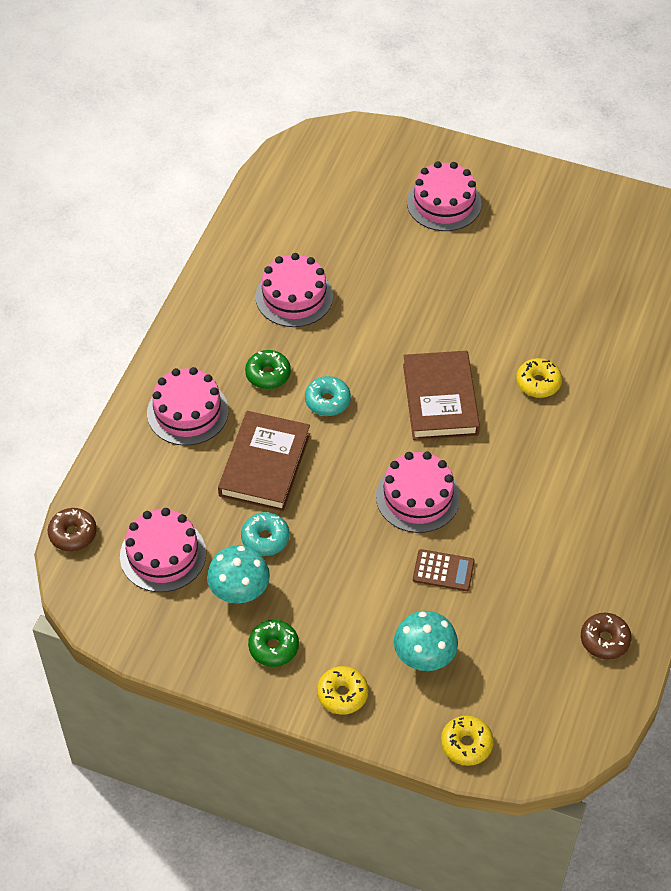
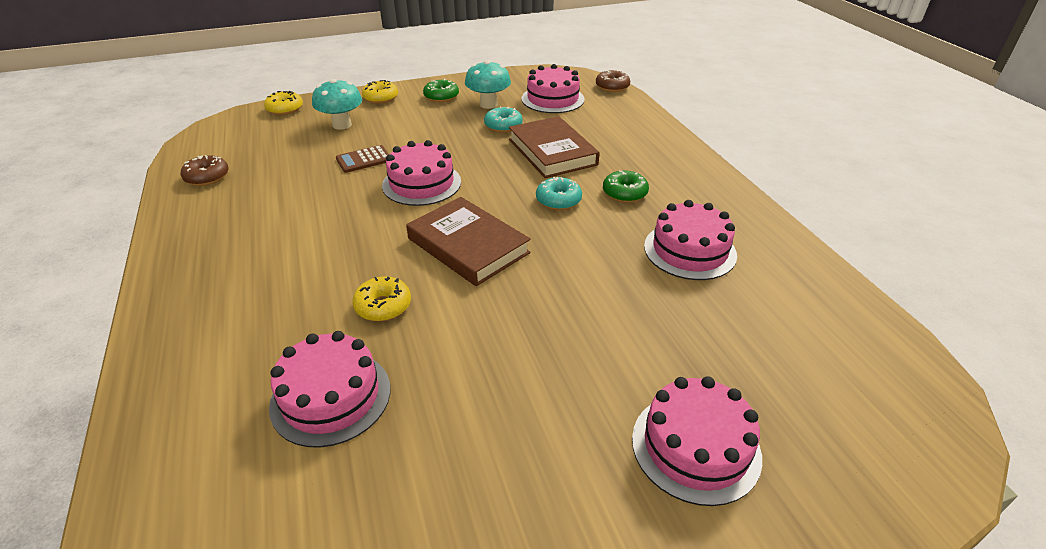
camera: 140 degrees right, 15 degrees down
pink cake [147,367,229,446] -> pink cake moved to [269,331,390,448]

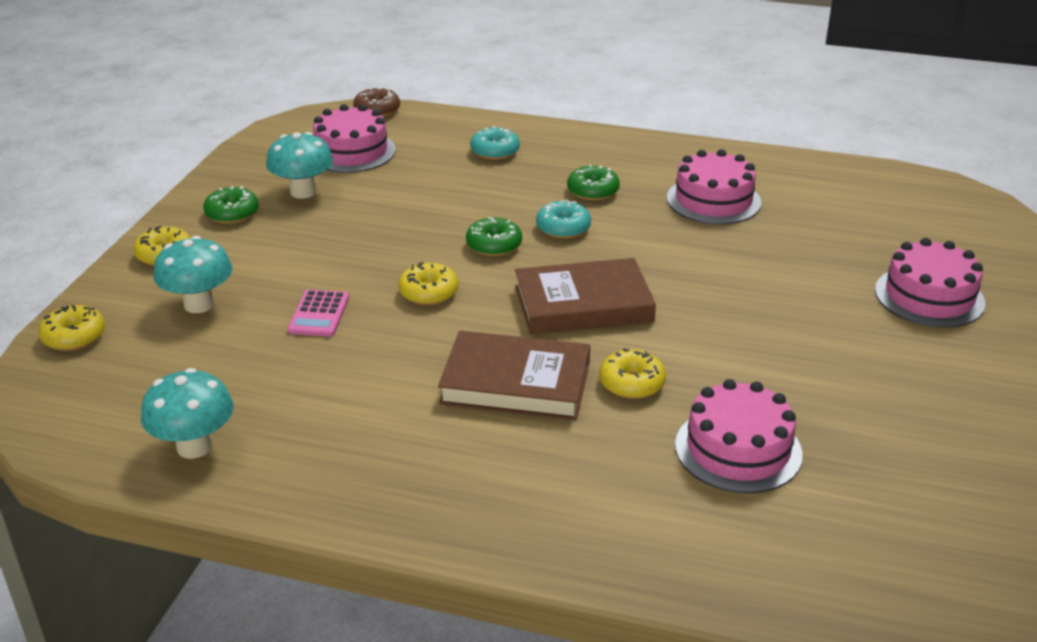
camera: 55 degrees left, 5 degrees down
brown donut [180,155,229,186] -> turquoise mushroom [141,368,233,459]
brown calculator [336,145,389,173] -> pink calculator [288,289,349,337]
pink cake [382,140,461,206] -> yellow donut [398,262,458,305]
turquoise donut [484,106,523,133] -> turquoise donut moved to [470,126,520,160]
brown book [509,116,600,178] -> brown book moved to [438,331,590,420]
none -> green donut [466,217,522,256]

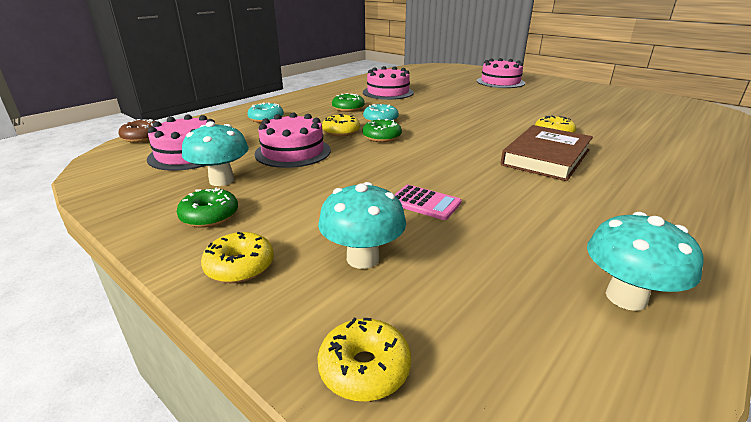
camera: 65 degrees left, 5 degrees down
yellow donut [398,262,458,305] -> yellow donut moved to [322,114,360,136]
brown book [515,258,656,334] -> none
pink cake [675,379,803,493] -> pink cake moved to [254,112,331,168]

